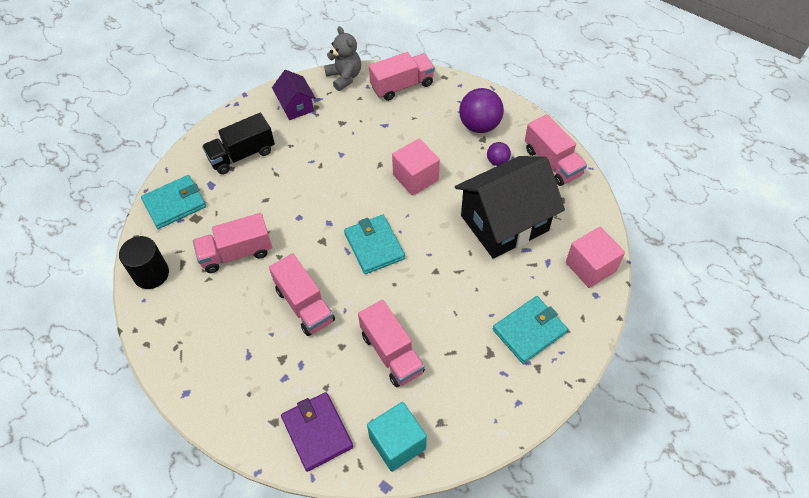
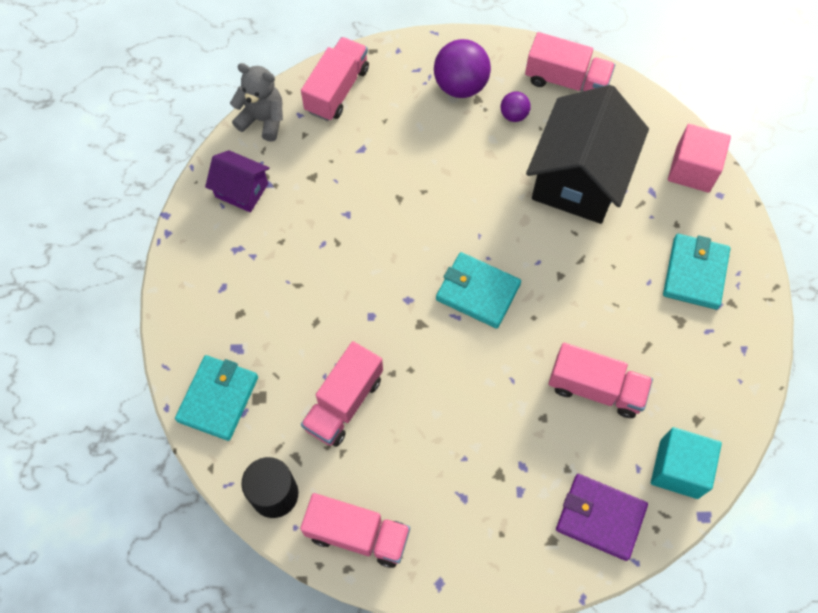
camera: 40 degrees left, 10 degrees up
black truck [202,113,275,174] -> none
pink truck [269,253,335,336] -> pink truck moved to [300,493,410,568]
pink cube [392,138,440,196] -> none

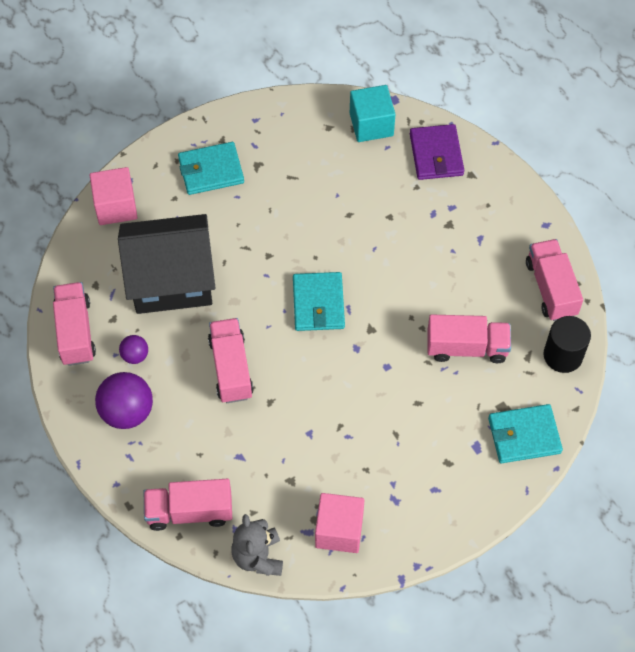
camera: 120 degrees left, 5 degrees down
purple house [205,150,270,212] -> pink cube [315,493,364,553]
pink truck [548,343,653,418] -> pink truck moved to [208,318,253,403]

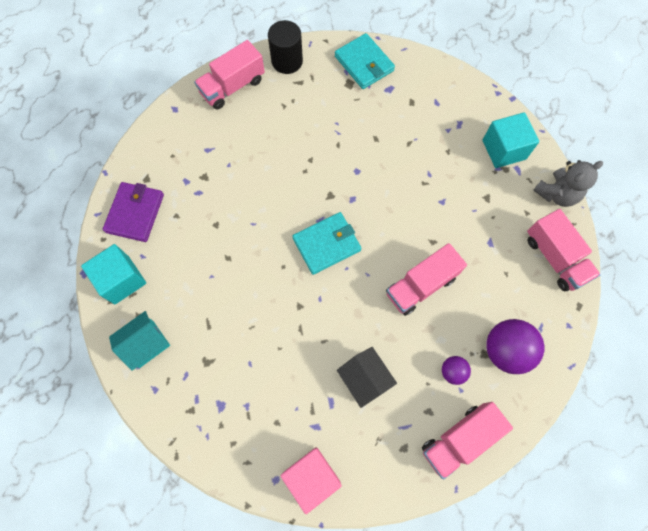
camera: 115 degrees left, 10 degrees up
black house [118,214,215,314] -> black house [337,347,397,408], size x0.50
turquoise wallet [178,142,244,195] -> none
pink cube [315,493,364,553] -> turquoise cube [483,112,539,168]
purple wallet [410,124,464,180] -> purple wallet turned 45 degrees counterclockwise [103,182,164,242]
pink truck [427,314,511,363] -> none
none -> turquoise house [109,311,170,371]

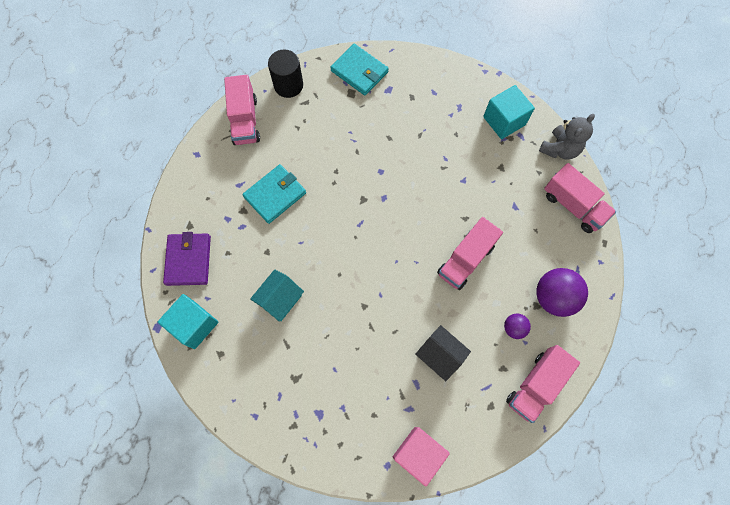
camera: 15 degrees left, 0 degrees up
turquoise house [109,311,170,371] -> turquoise house moved to [250,270,304,322]
pink truck [194,40,265,110] -> pink truck turned 45 degrees counterclockwise [224,75,260,145]
turquoise wallet [292,212,362,275] -> turquoise wallet moved to [243,164,306,224]

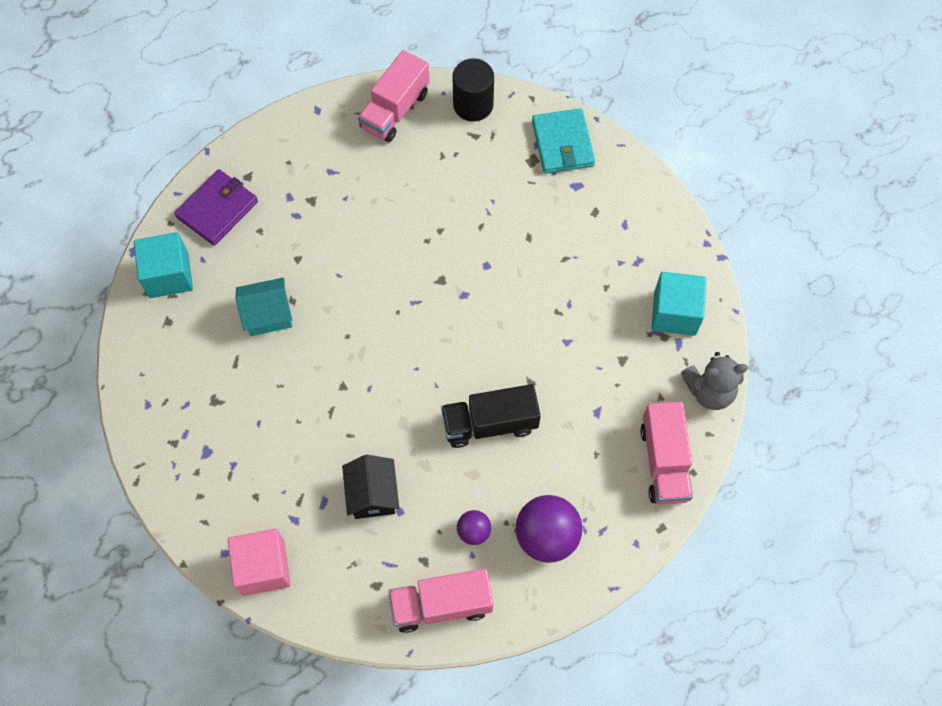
camera: 40 degrees right, 5 degrees down
turquoise wallet [243,164,306,224] -> none
pink truck [437,217,503,290] -> black truck [441,384,541,448]

